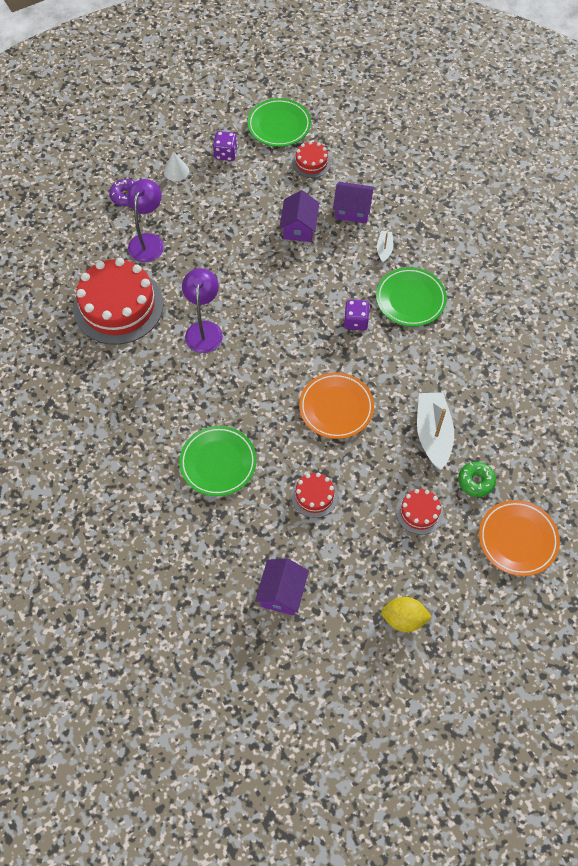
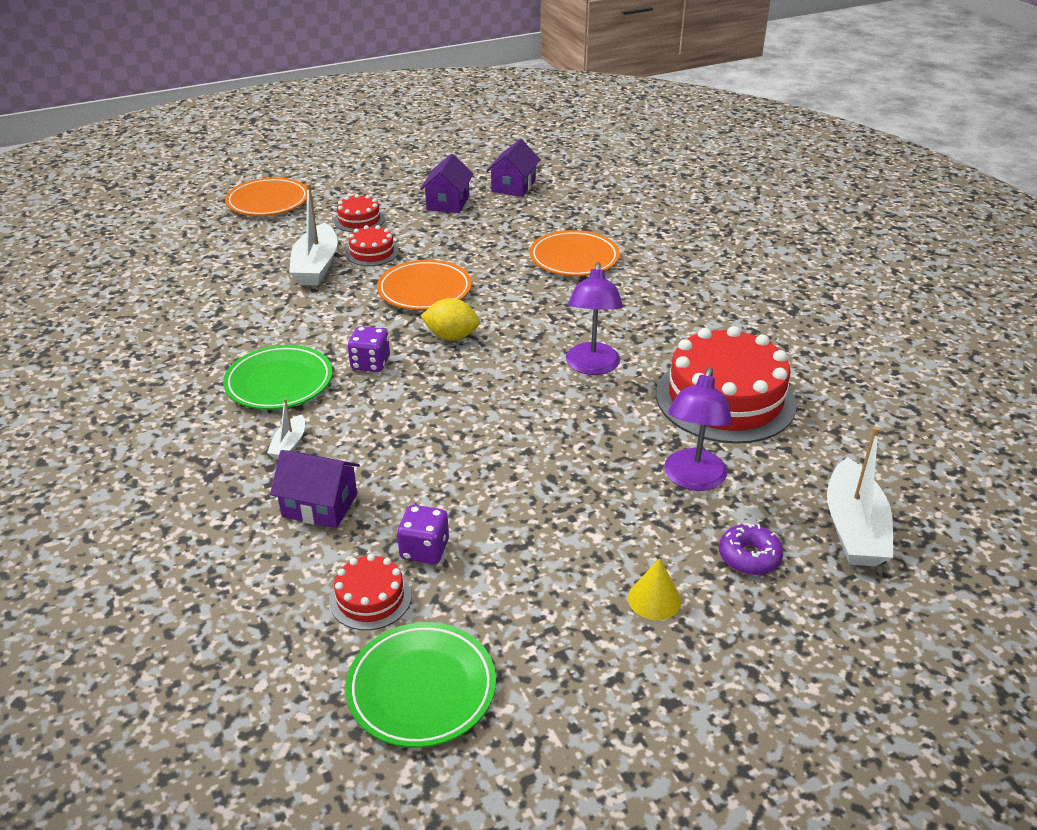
camera: 175 degrees left, 25 degrees down
white cone [164,151,189,181] -> yellow cone [628,558,682,620]
green plate [179,426,257,496] -> orange plate [530,230,620,276]
purple dice [213,131,238,161] -> purple dice moved to [397,505,449,564]
purple house [279,190,319,242] -> purple house moved to [420,154,473,213]
red cake [291,473,338,518] -> red cake moved to [345,225,399,266]
yellow lemon [381,597,432,632] -> yellow lemon moved to [421,298,480,341]
green donut [458,462,496,497] -> none
none -> white boat [827,426,893,566]

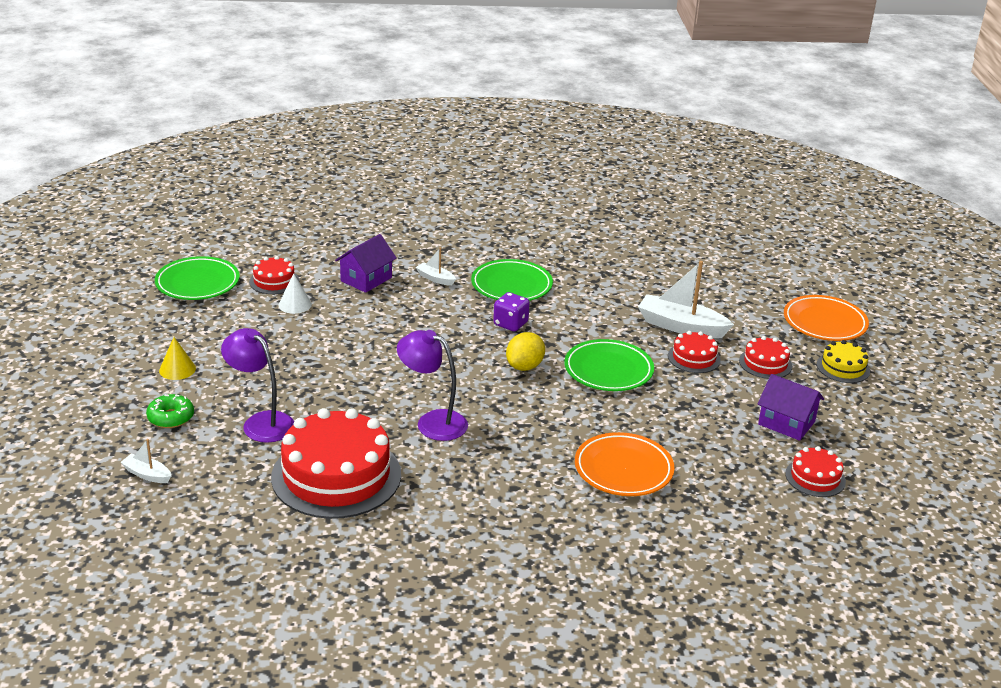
camera: 110 degrees right, 5 degrees down
orange plate [377,260,472,310] -> green plate [564,339,654,391]
purple dice [397,505,449,564] -> white cone [279,273,312,314]
purple house [486,139,541,197] -> red cake [785,446,846,497]
purple donut [719,523,783,575] -> green donut [146,394,194,428]
white boat [827,426,893,566] -> white boat [120,439,171,483], size x0.50
none -> yellow cake [817,340,870,383]

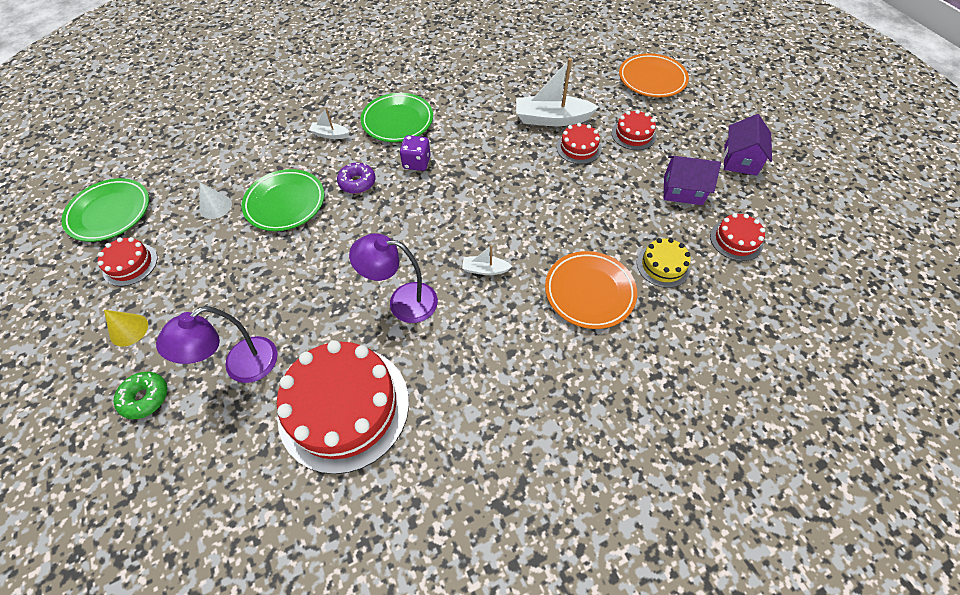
camera: 20 degrees left, 25 degrees up
white boat [120,439,171,483] -> white boat moved to [462,245,512,275]
purple lamp [221,328,294,443] -> purple lamp turned 60 degrees counterclockwise [156,306,278,383]
red cake [249,256,299,294] -> red cake moved to [98,237,158,286]
purple house [335,234,397,293] -> purple house moved to [723,114,772,176]
yellow lemon [506,332,545,371] -> none
green plate [564,339,654,391] -> green plate moved to [242,169,324,231]
yellow cake [817,340,870,383] -> yellow cake moved to [637,238,691,288]
none -> purple donut [337,163,375,194]

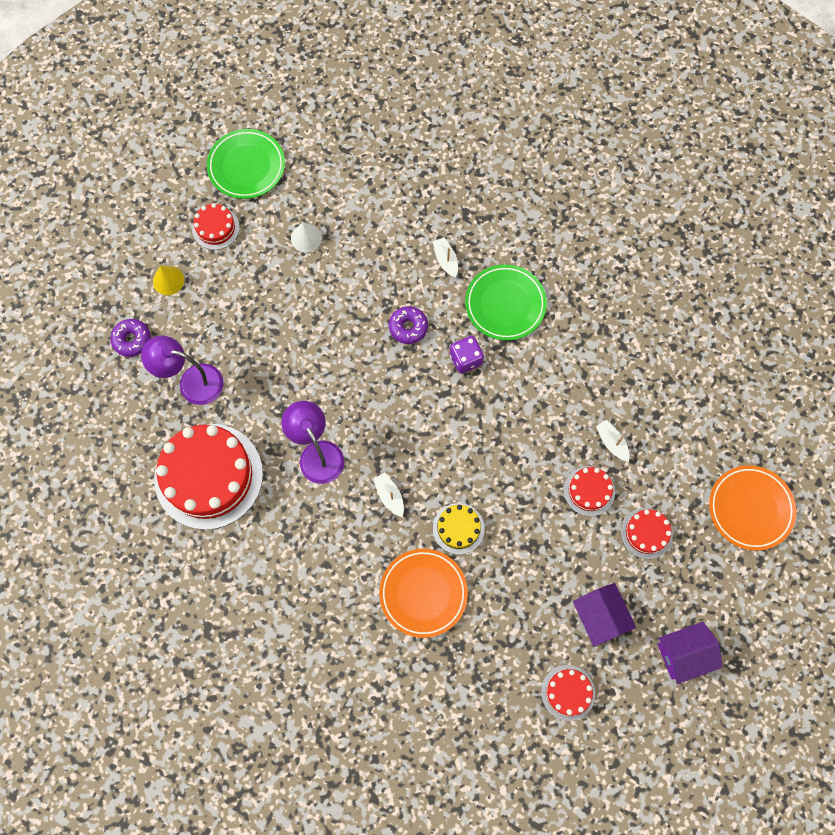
camera: 55 degrees right, 15 degrees up
green donut [114,372,167,419] -> purple donut [110,319,151,357]
green plate [242,169,324,231] -> none
white boat [516,58,599,126] -> white boat [596,420,630,462], size x0.50
yellow cake [637,238,691,288] -> yellow cake moved to [433,503,485,554]

